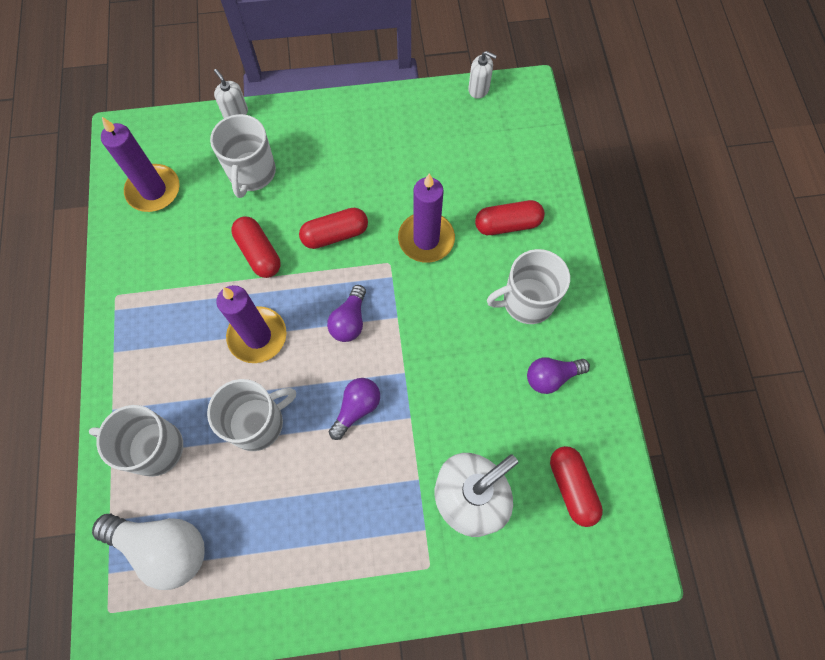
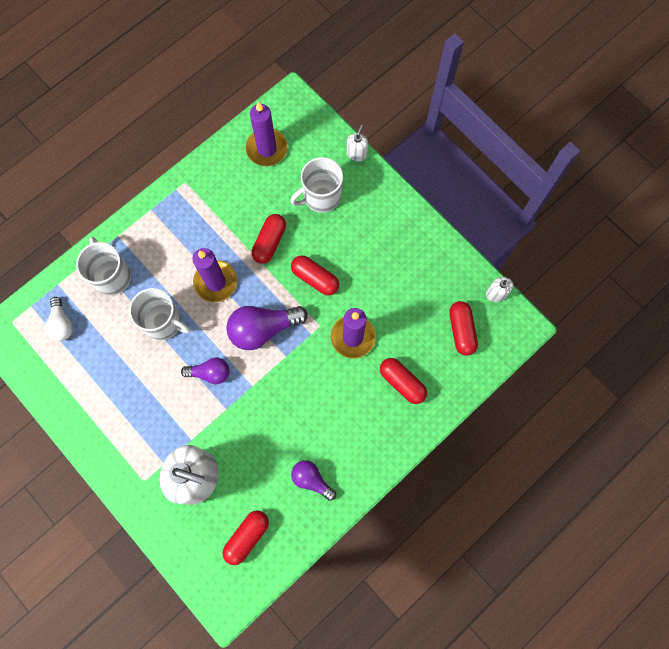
camera: 55 degrees right, 5 degrees up
white light bulb [92,514,205,590] -> white light bulb [45,297,73,341], size x0.60
purple light bulb [327,285,366,342] -> purple light bulb [226,306,308,350], size x1.67
white mug [487,249,570,324] -> none
none -> red capsule [449,301,478,356]

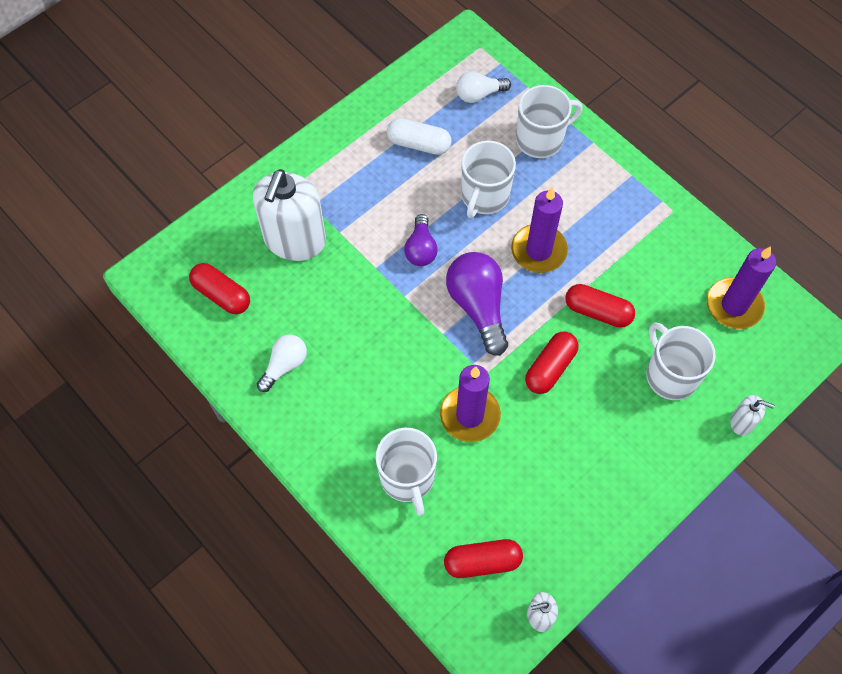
camera: 90 degrees right, 10 degrees down
purple light bulb [291,460,336,501] -> white light bulb [257,334,307,392]
red capsule [380,358,427,404] -> white mug [376,428,437,516]
none -> white capsule [387,118,452,155]

